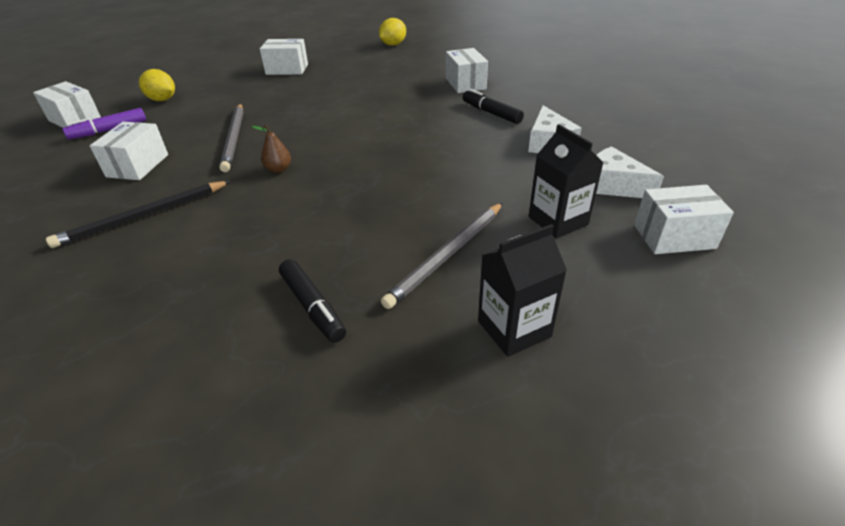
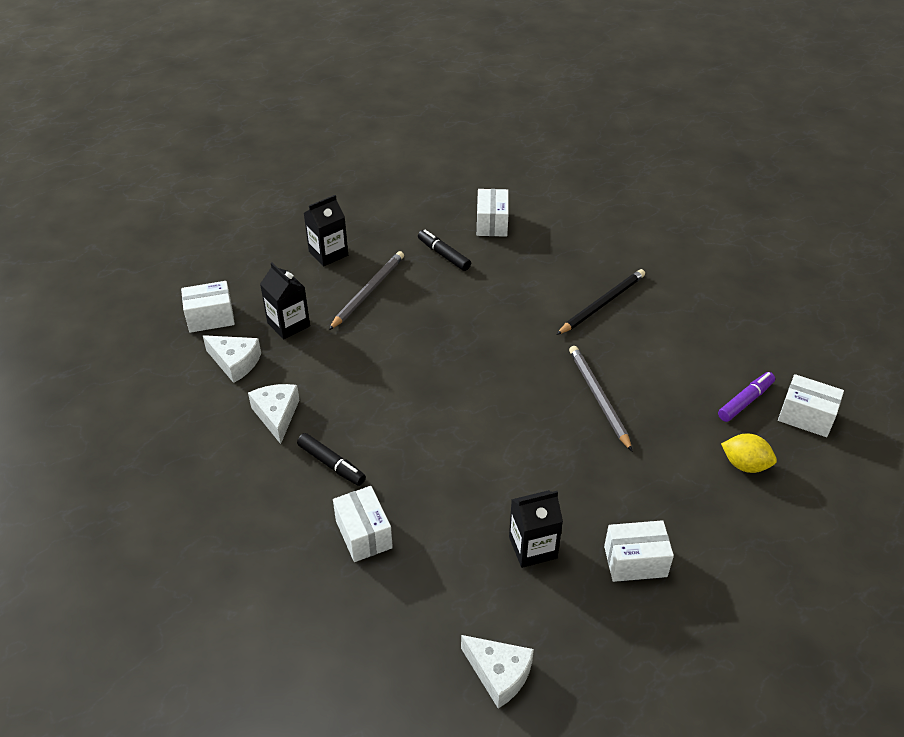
camera: 170 degrees right, 5 degrees up
white box [90,122,168,180] -> white box moved to [477,189,509,237]
brown pear [252,124,291,173] -> none
yellow lemon [379,18,406,46] -> white cheese [461,635,534,708]
none -> black carton [509,490,563,568]

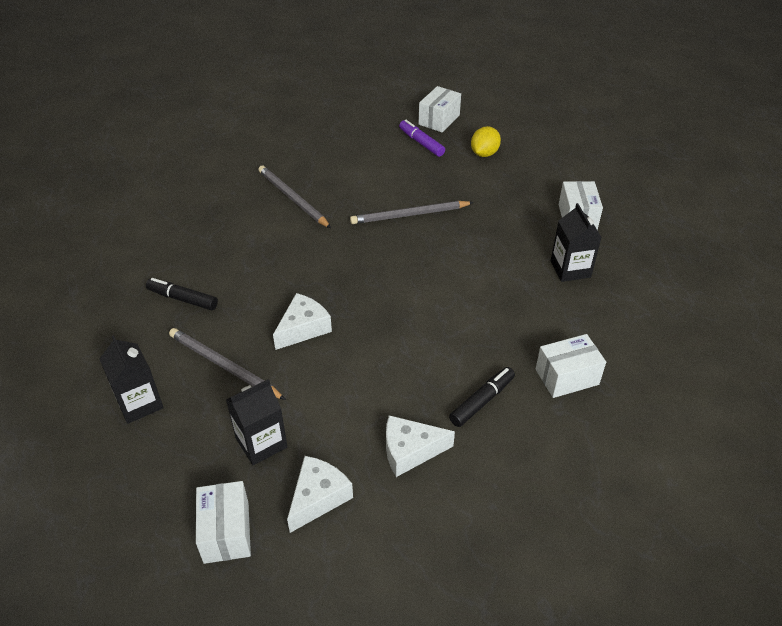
camera: 85 degrees left, 0 degrees up
black marker [418,229,471,271] -> black marker turned 60 degrees clockwise [146,278,218,310]
white cheese [461,635,534,708] -> white cheese moved to [273,293,332,350]
white box [477,189,509,237] -> none
black pencil [556,269,645,335] -> grey pencil [258,166,331,228]

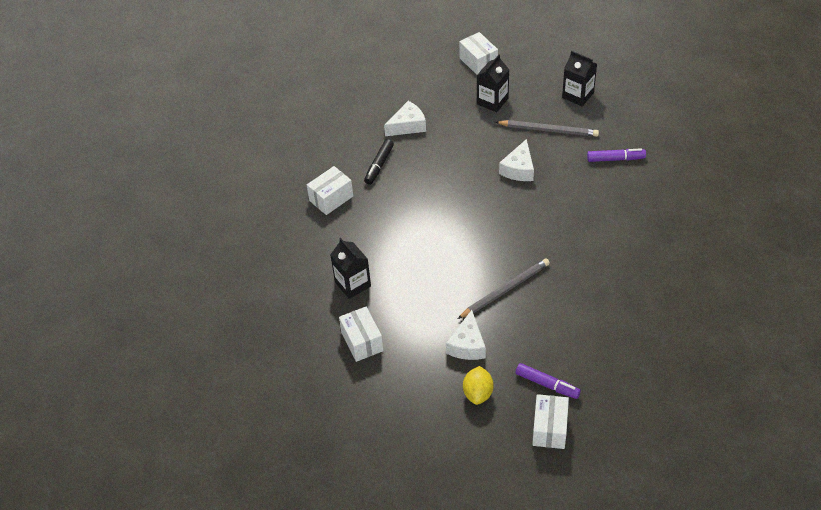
camera: 160 degrees right, 5 degrees up
black marker [146,278,218,310] -> purple marker [587,148,646,162]
grey pencil [258,166,331,228] -> none
white cheese [287,456,353,533] -> white cheese moved to [446,310,486,360]

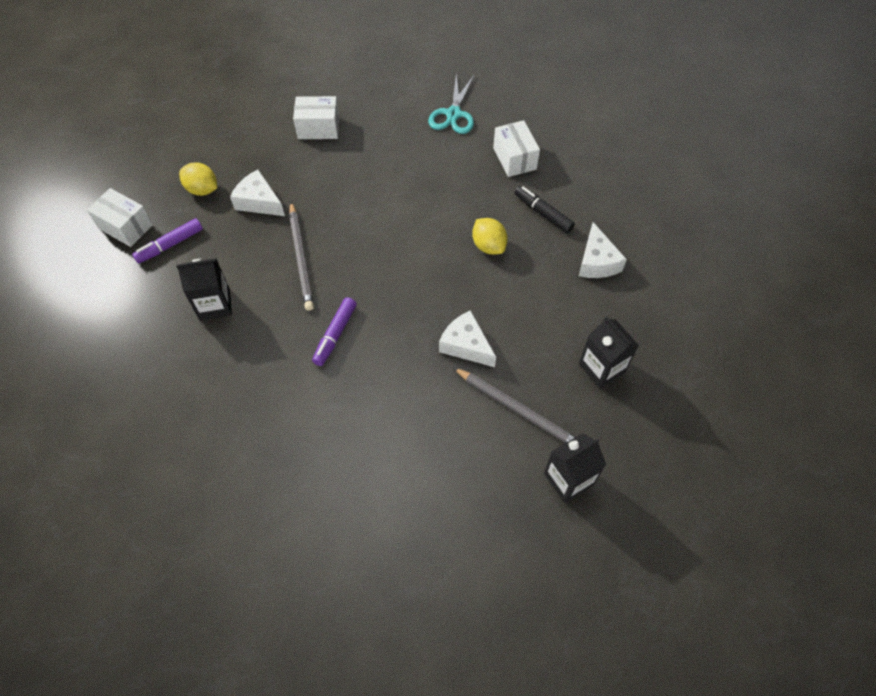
camera: 110 degrees right, 10 degrees up
black carton [330,238,371,299] -> black carton moved to [176,258,232,321]
white box [459,32,498,75] -> none
grey pencil [496,120,599,136] -> grey pencil turned 90 degrees counterclockwise [453,367,575,443]
purple marker [587,148,646,162] -> purple marker moved to [312,297,357,366]
none -> turquoise scissors [428,74,474,134]
none -> yellow lemon [472,218,508,255]

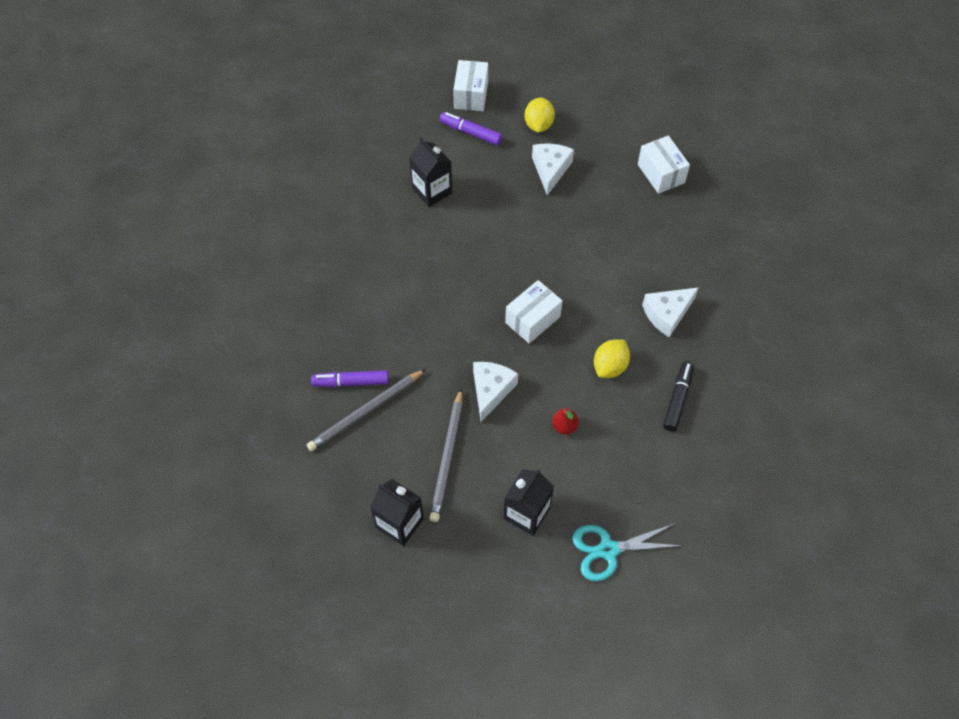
camera: 65 degrees right, 0 degrees up
grey pencil [289,202,314,311] -> grey pencil moved to [307,369,426,451]
purple marker [312,297,357,366] -> purple marker moved to [311,370,389,387]
turquoise scissors [428,74,474,134] -> turquoise scissors moved to [572,523,683,581]
white box [493,120,540,177] -> white box moved to [505,280,562,343]
white cheese [579,222,627,278] -> white cheese moved to [642,287,699,338]
none -> red pear [552,408,579,435]

